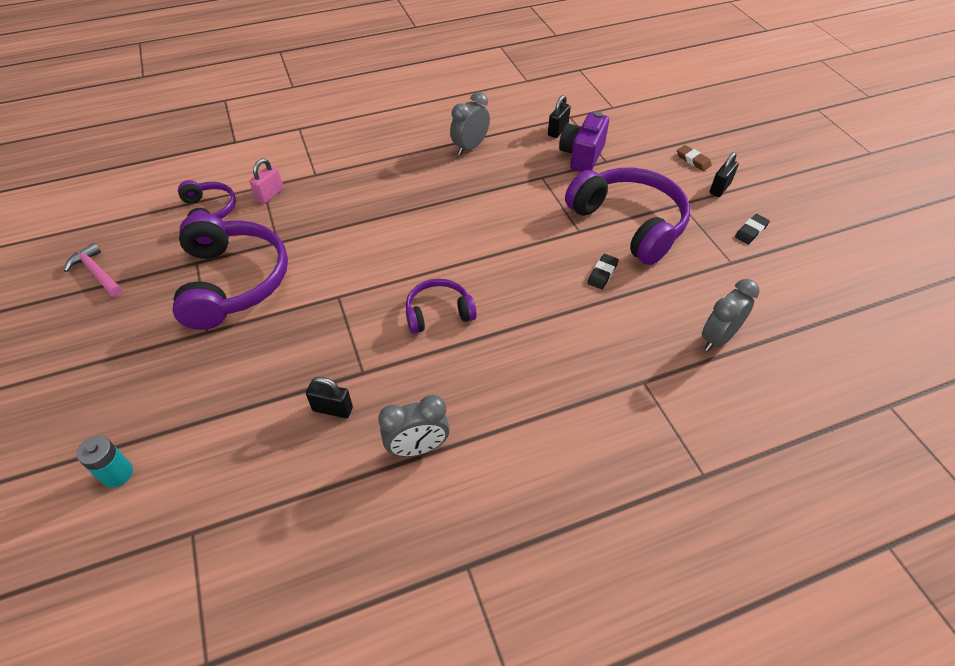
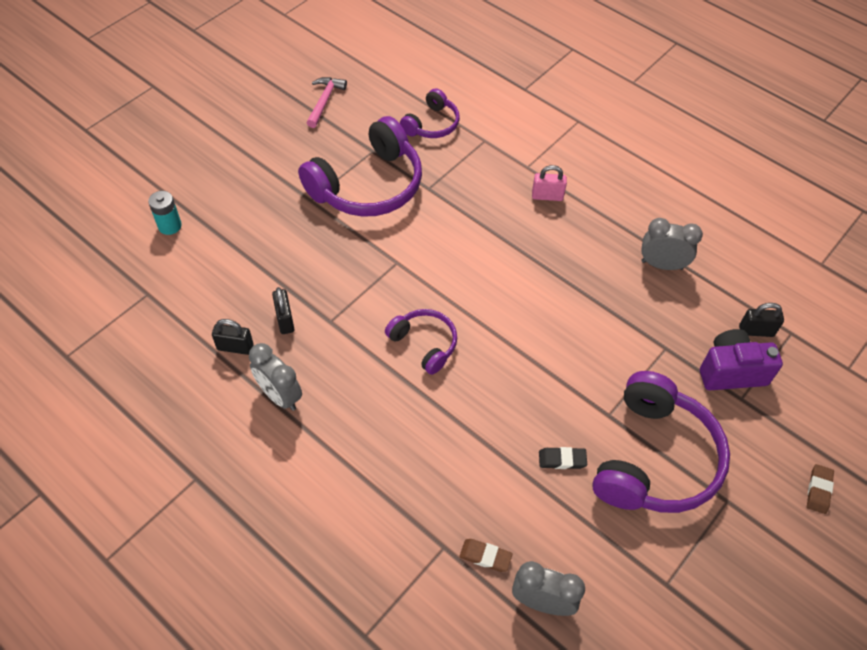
camera: 60 degrees right, 5 degrees up
pink padlock [250,159,284,204] -> pink padlock moved to [532,165,567,201]
black padlock [710,152,739,197] -> black padlock moved to [212,319,254,355]
black eraser [735,214,770,244] -> none
none -> brown eraser [459,539,513,572]

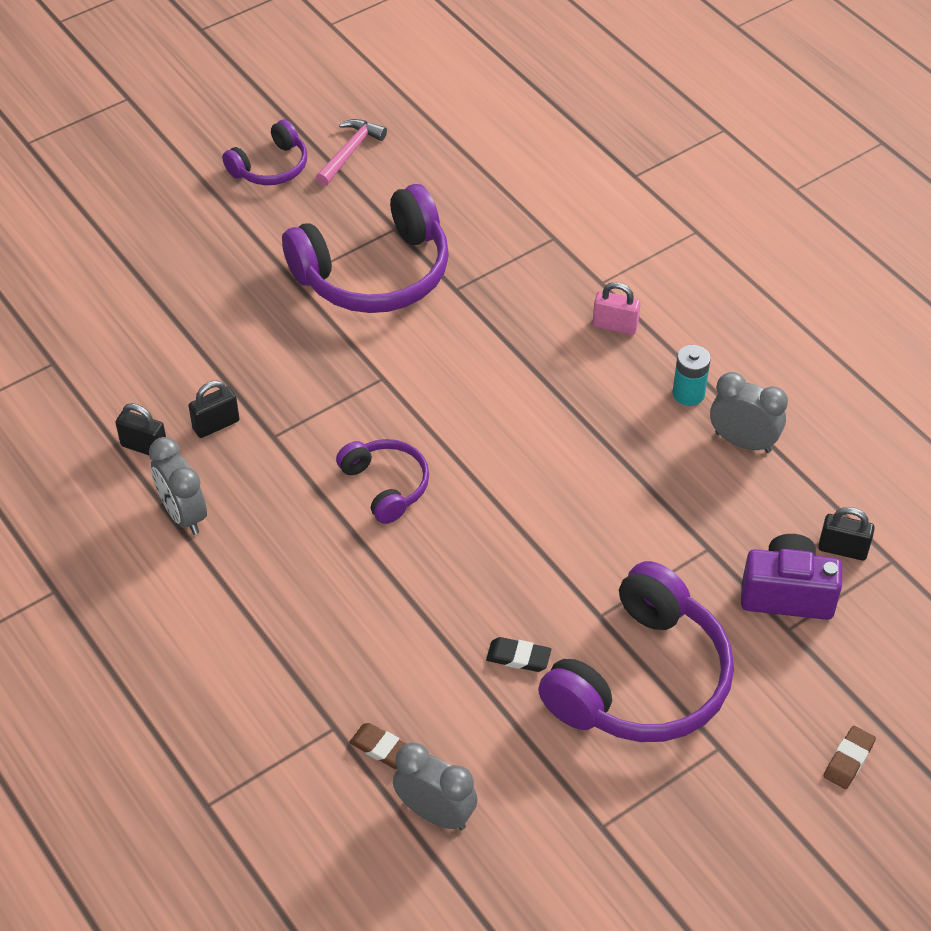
camera: 15 degrees right, 5 degrees down
turquoise battery [148,191,182,235] -> turquoise battery moved to [673,345,711,406]
black padlock [272,287,294,334] -> black padlock turned 60 degrees clockwise [188,381,240,438]
purple headphones [400,88,460,138] -> purple headphones moved to [222,119,307,185]

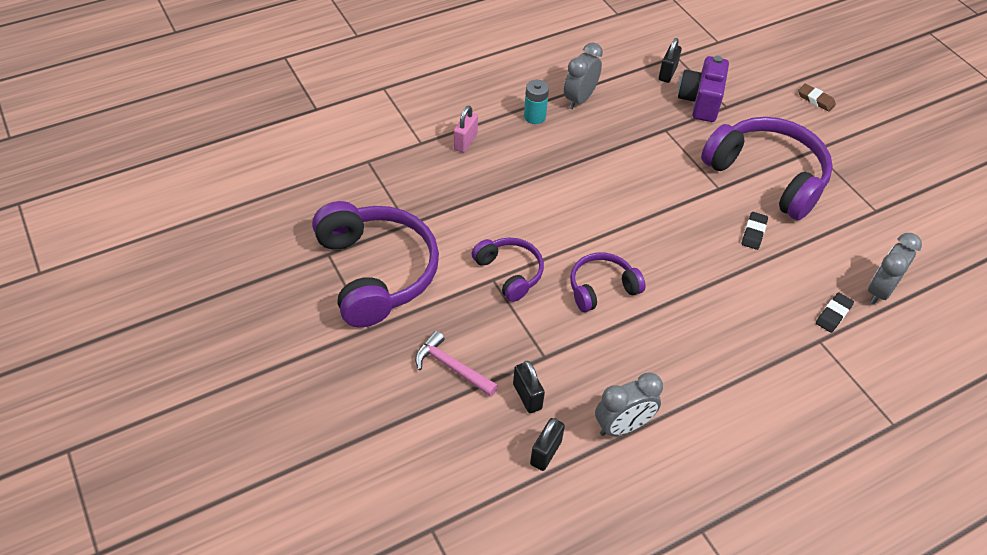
camera: 85 degrees left, 0 degrees up
purple headphones [222,119,307,185] -> purple headphones moved to [471,238,544,302]
pink hammer [316,119,387,186] -> pink hammer moved to [415,331,498,397]
brown eraser [349,723,406,769] -> black eraser [816,292,854,333]

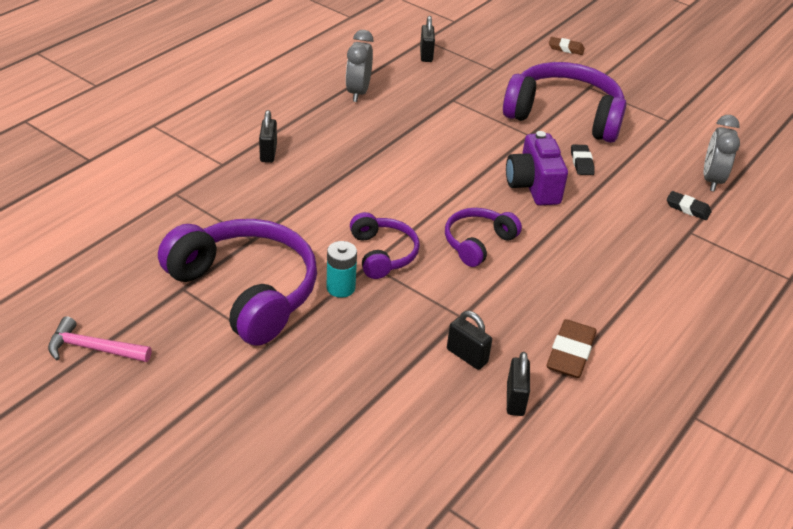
camera: 25 degrees left, 10 degrees down
pink hammer [415,331,498,397] -> pink hammer moved to [48,316,151,362]
pink padlock [454,106,478,153] -> black padlock [259,110,277,163]
purple headphones [471,238,544,302] -> purple headphones turned 45 degrees clockwise [350,212,420,279]
turquoise battery [524,80,549,124] -> turquoise battery moved to [327,241,357,298]
grey clock [595,372,663,436] -> brown eraser [546,319,596,378]
purple camera [678,56,729,122] -> purple camera moved to [506,131,568,205]
black eraser [816,292,854,333] -> black eraser turned 75 degrees counterclockwise [667,191,712,220]

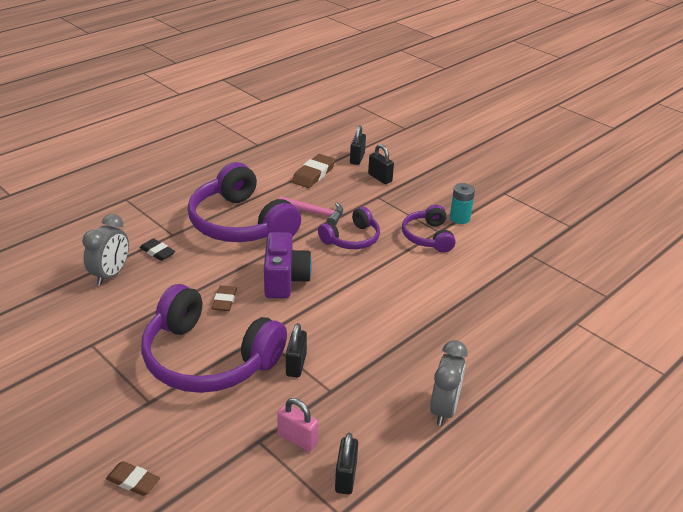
camera: 170 degrees left, 5 degrees down
pink hammer [48,316,151,362] -> pink hammer moved to [279,196,343,225]
purple headphones [158,219,317,346] -> purple headphones moved to [188,162,301,242]
black padlock [259,110,277,163] -> black padlock moved to [286,323,307,378]
black eraser [571,145,595,175] -> brown eraser [212,285,237,311]
none -> pink padlock [277,398,319,452]

